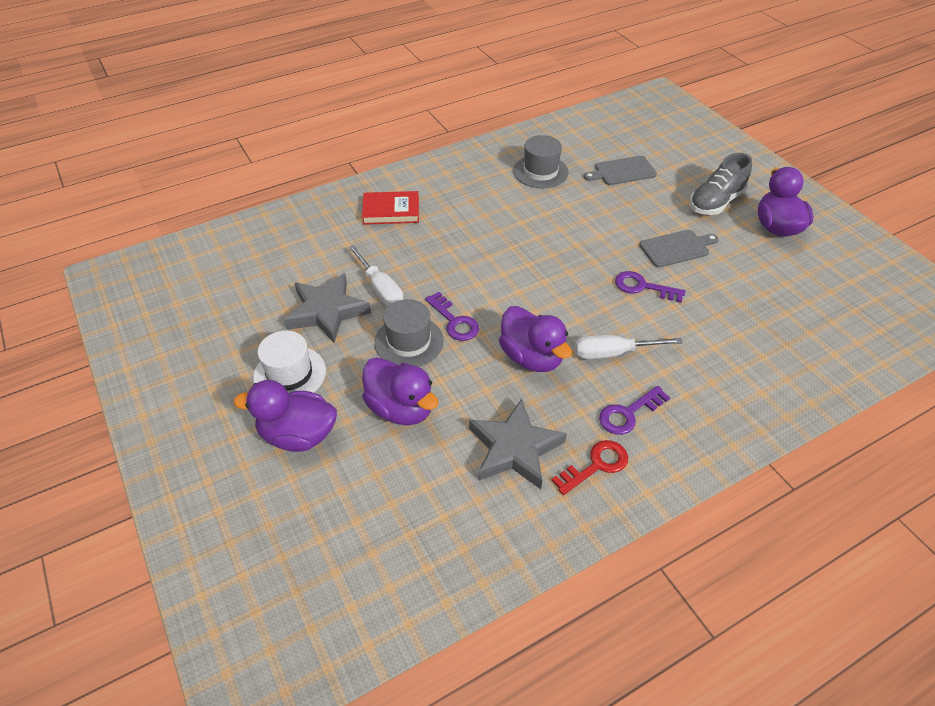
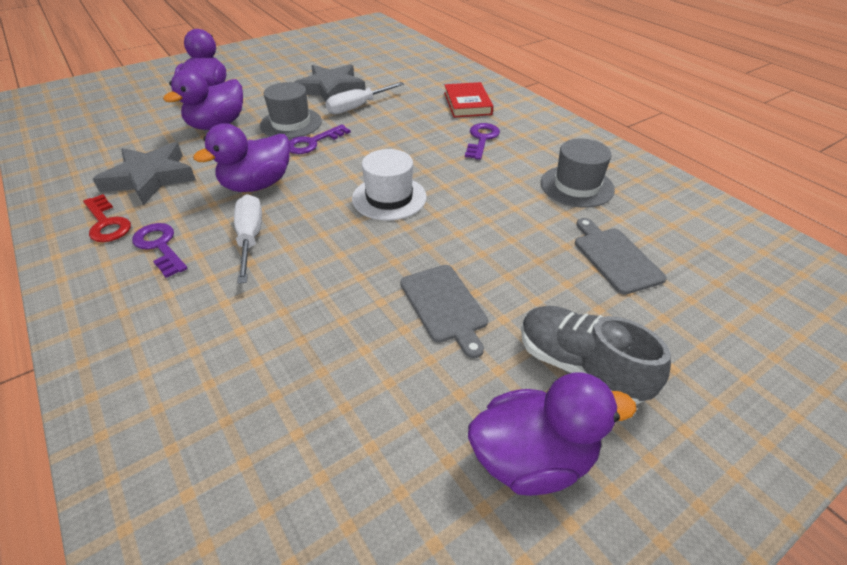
camera: 85 degrees right, 5 degrees down
white hat [253,331,326,393] -> white hat moved to [352,149,427,221]
purple key [615,271,685,303] -> purple key moved to [465,123,500,160]

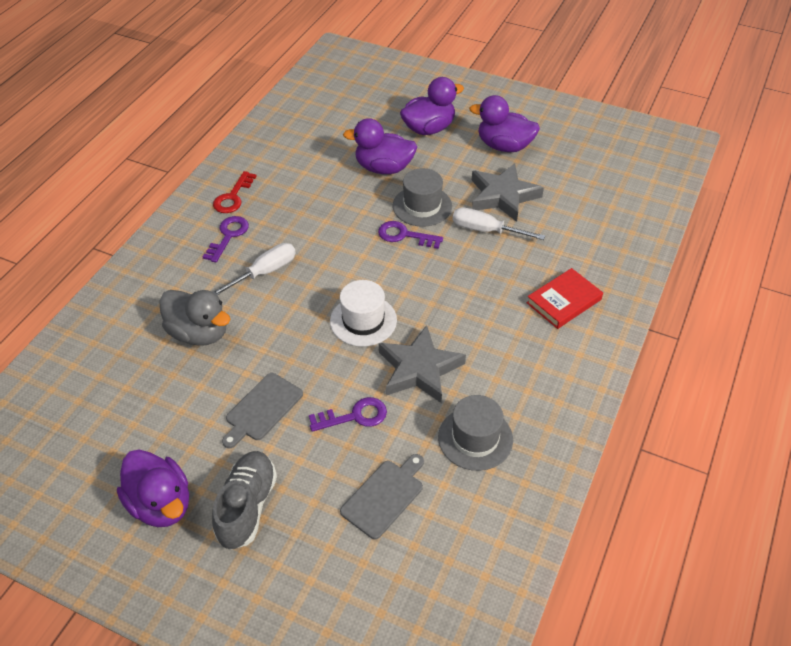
camera: 60 degrees right, 5 degrees up
grey star [93,142,196,205] -> grey star moved to [379,325,466,403]
purple duck [193,123,290,192] -> purple duck moved to [469,95,540,152]
purple key [465,123,500,160] -> purple key moved to [309,397,387,432]
none -> grey duck [159,290,231,346]

